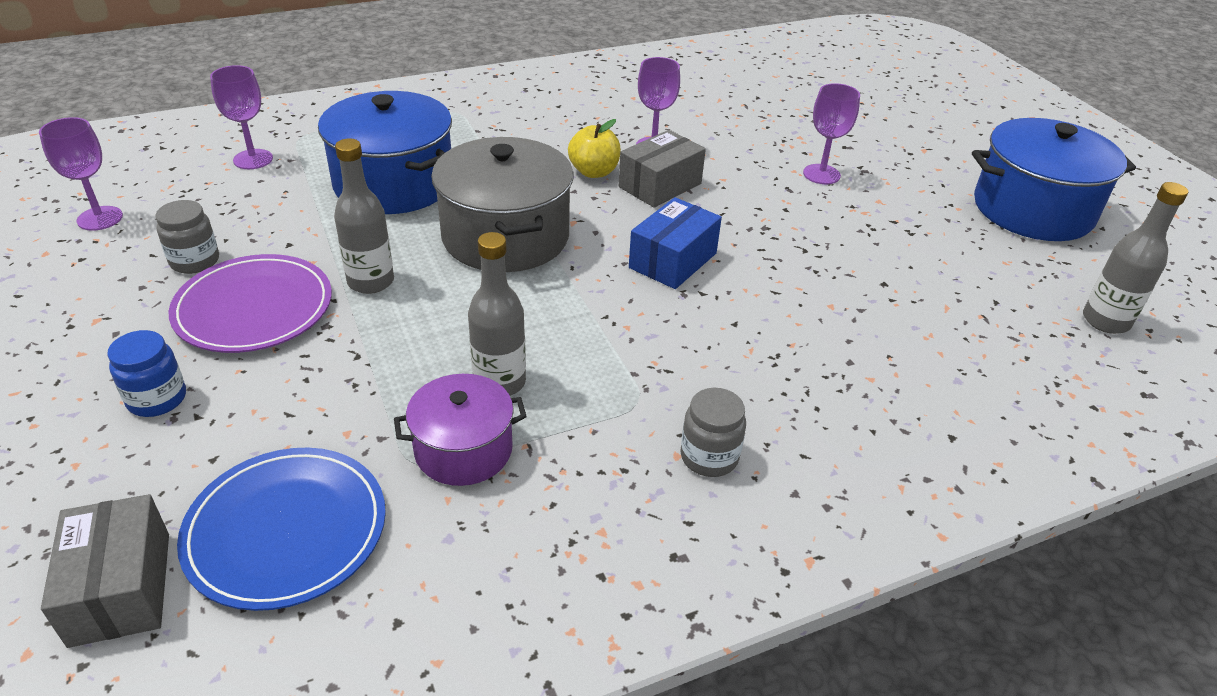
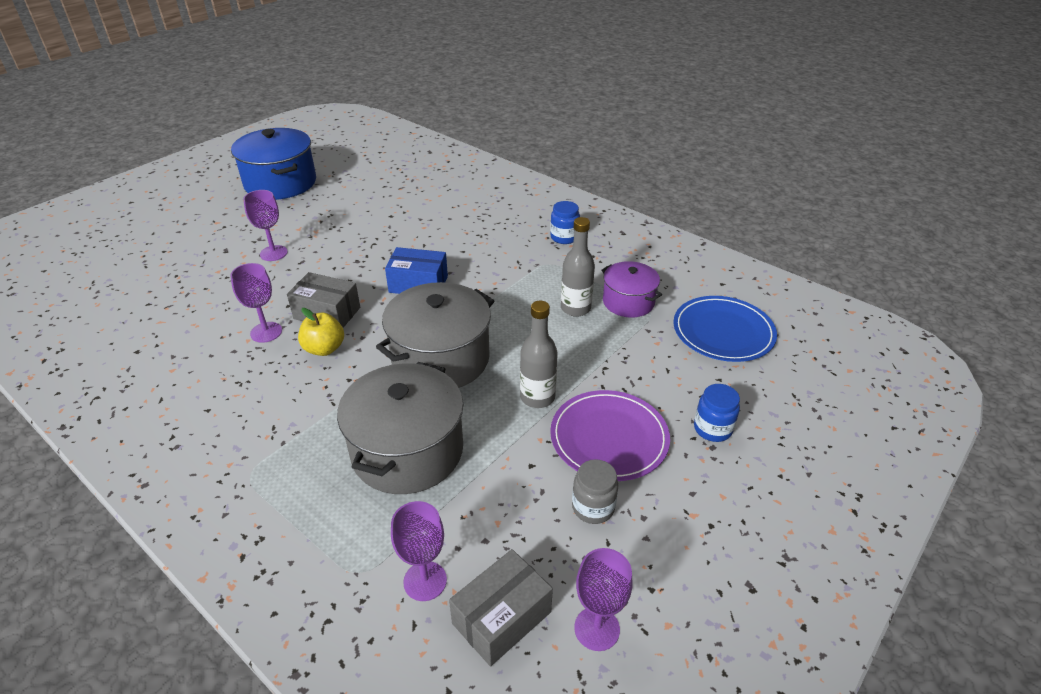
camera: 115 degrees left, 0 degrees up
grey box [41,494,169,648] -> grey box moved to [449,549,553,666]
blue pot [318,91,452,214] -> grey pot [337,362,463,494]
grey jar [680,388,746,477] -> blue jar [550,201,580,244]
grey bottle [1083,182,1189,334] -> none

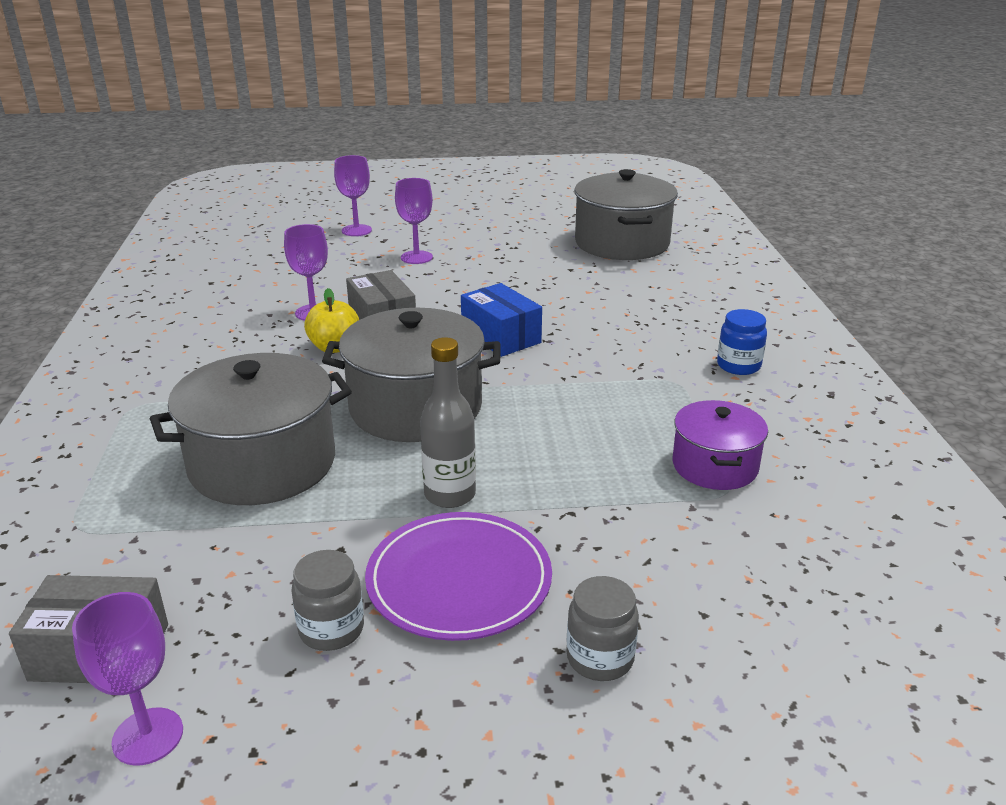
camera: 45 degrees right, 10 degrees down
blue pot [231,128,316,200] -> none
purple goblet [391,501,447,601] -> purple goblet moved to [334,155,372,236]
grey bottle [561,217,595,317] -> none
blue plate [673,296,777,362] -> none
blue jar [694,384,740,442] -> grey jar [566,576,639,681]
none -> grey pot [574,169,678,260]

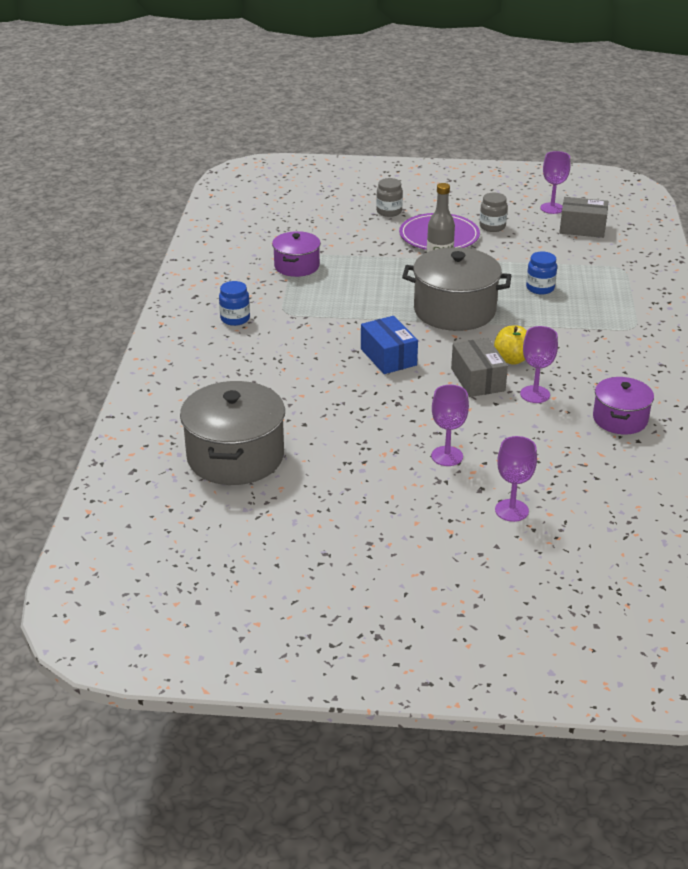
camera: 170 degrees left, 5 degrees up
grey pot [150,353,352,505] -> blue jar [526,252,557,294]
none -> purple pot [593,377,654,434]

